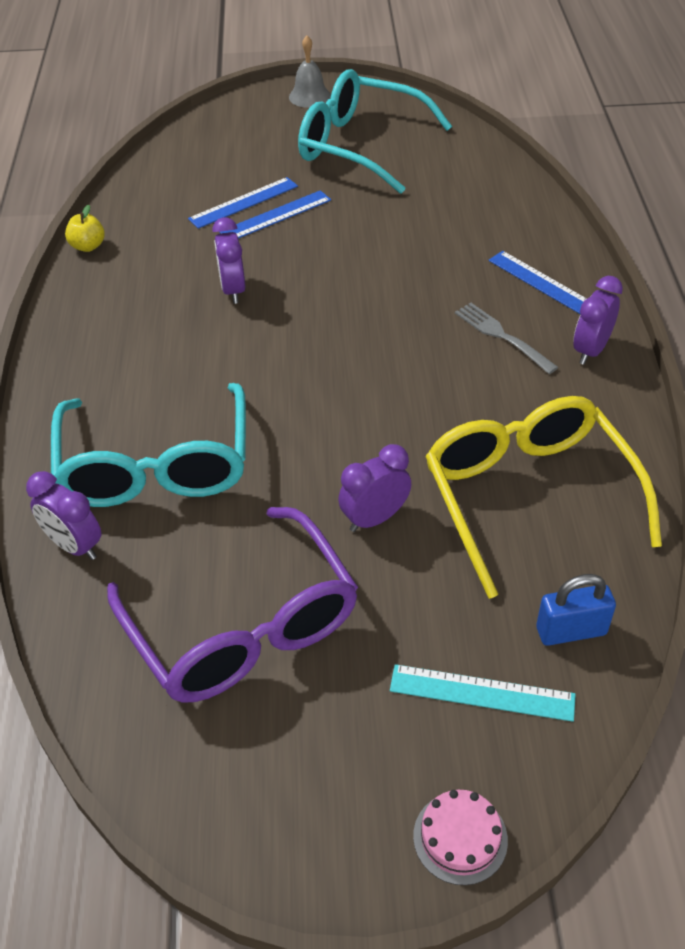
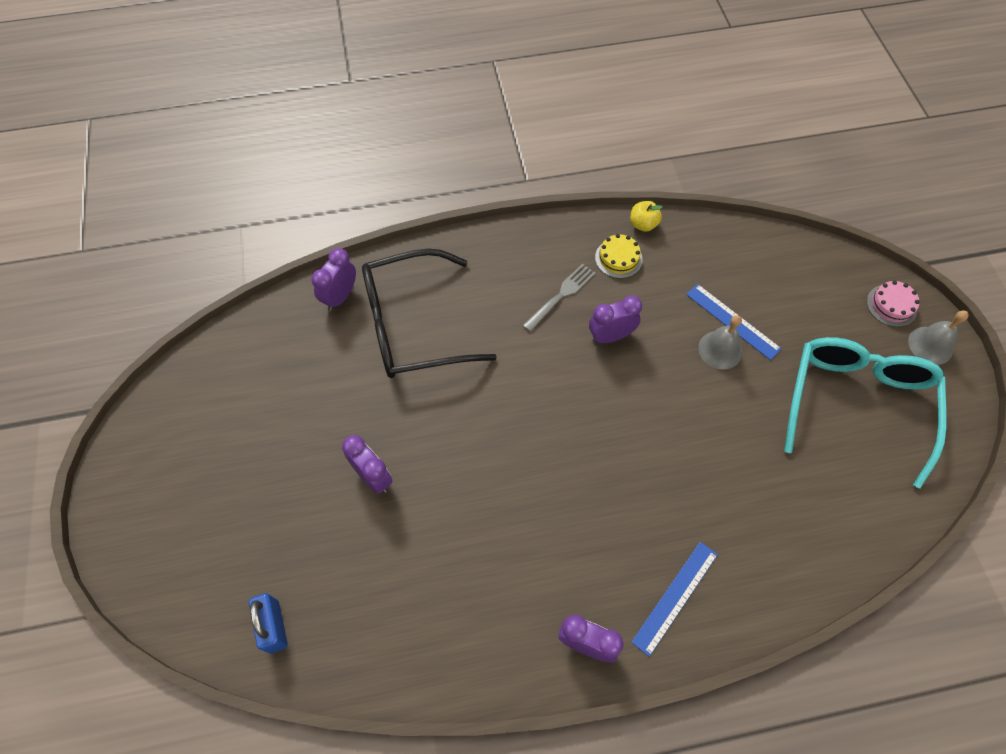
camera: 80 degrees right, 15 degrees up
turquoise glasses [51,383,246,507] -> black glasses [362,248,497,378]
purple glasses [107,507,358,702] -> none
blue ruler [219,190,331,239] -> grey bell [698,315,742,369]
turquoise ruler [390,664,576,722] -> none
pink cake [413,790,508,885] -> pink cake moved to [867,280,920,327]
yellow glasses [425,396,662,599] -> none
grey fork [455,303,559,374] -> grey fork moved to [522,263,596,332]
none -> yellow cake [595,234,643,278]

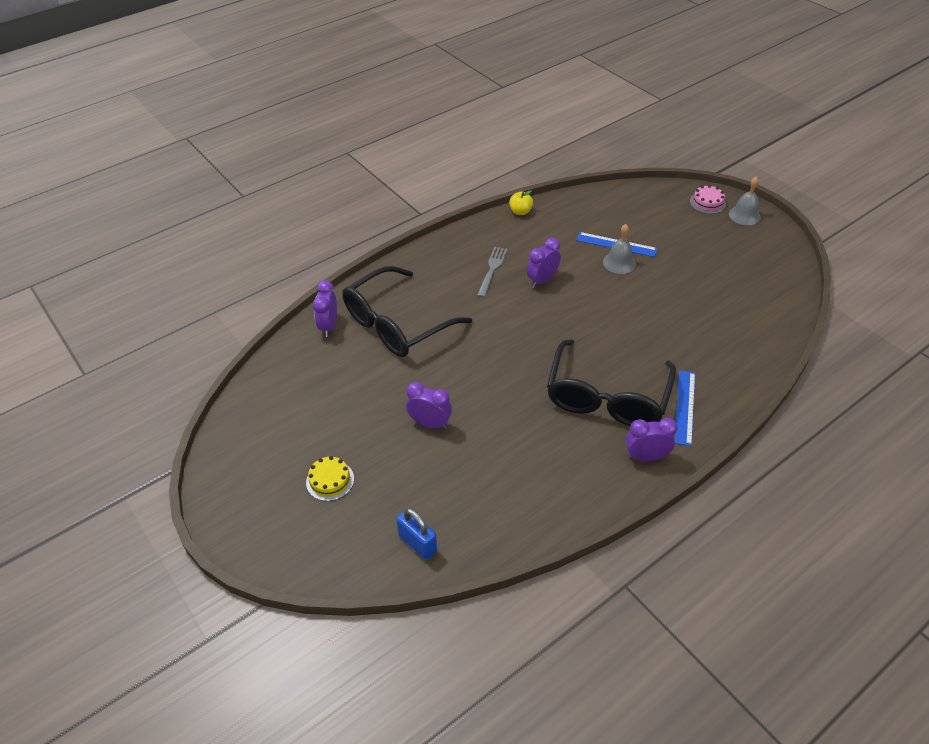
camera: 25 degrees left, 15 degrees down
yellow cake [595,234,643,278] -> yellow cake moved to [306,456,354,501]
turquoise glasses [784,337,946,489] -> none
none -> black glasses [547,339,676,426]

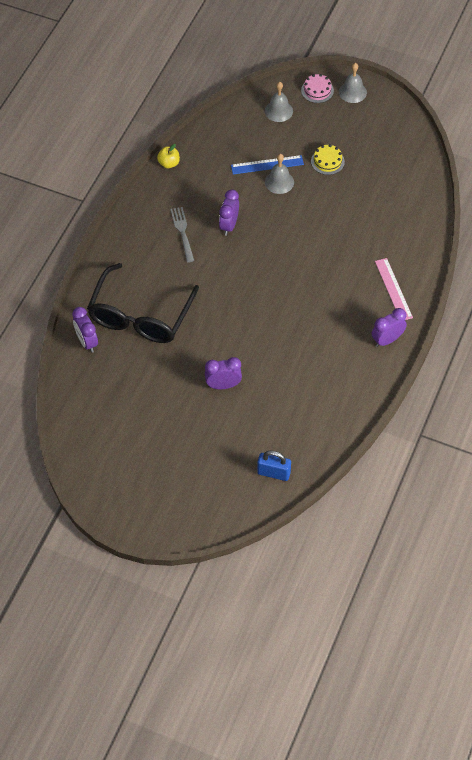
camera: 30 degrees left, 10 degrees up
yellow cake [306,456,354,501] -> yellow cake moved to [311,144,345,175]
black glasses [547,339,676,426] -> none
blue ruler [675,370,695,446] -> pink ruler [375,258,413,320]
none -> grey bell [265,82,293,122]

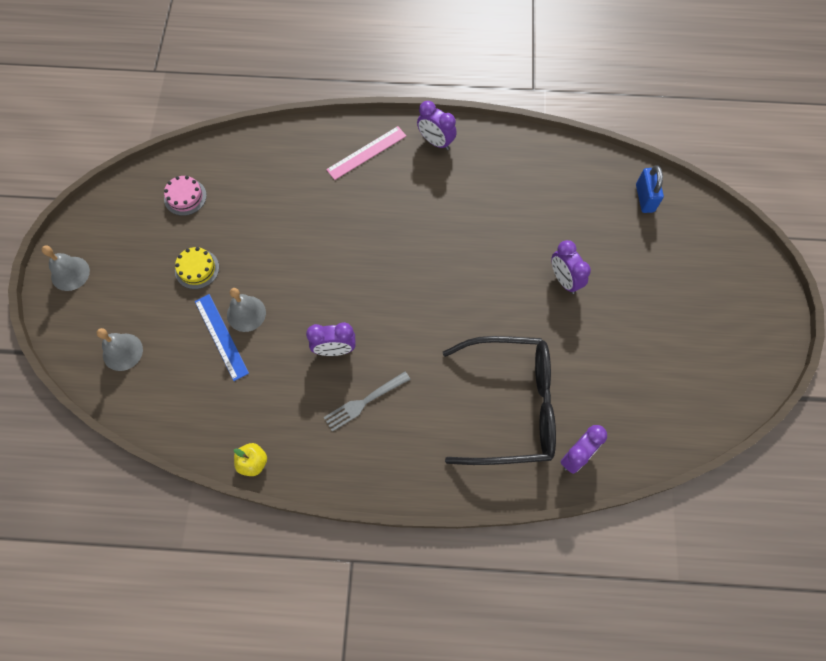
camera: 110 degrees left, 10 degrees up
pink cake [301,74,334,103] -> pink cake moved to [164,176,207,216]

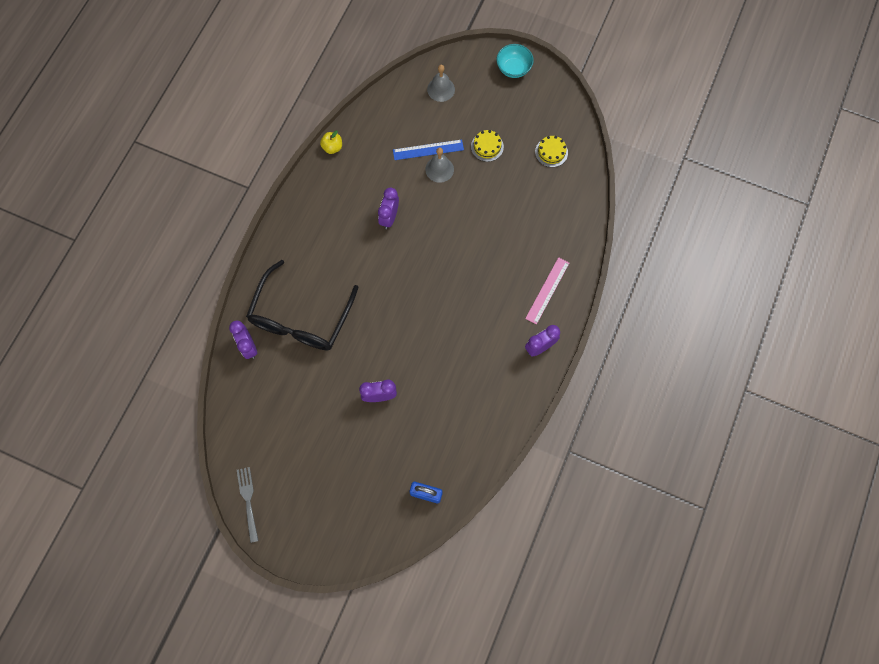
camera: 110 degrees right, 5 degrees up
grey bell [41,245,90,291] -> turquoise bowl [496,44,534,78]
pink cake [164,176,207,216] -> yellow cake [535,136,568,167]
grey fork [324,372,411,432] -> grey fork moved to [237,467,259,543]
pink ruler [326,126,406,180] -> pink ruler turned 45 degrees clockwise [525,257,569,324]

